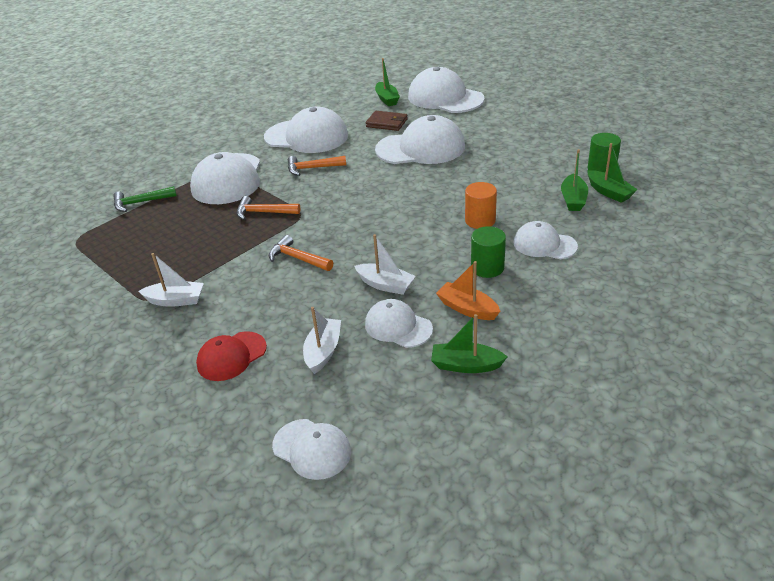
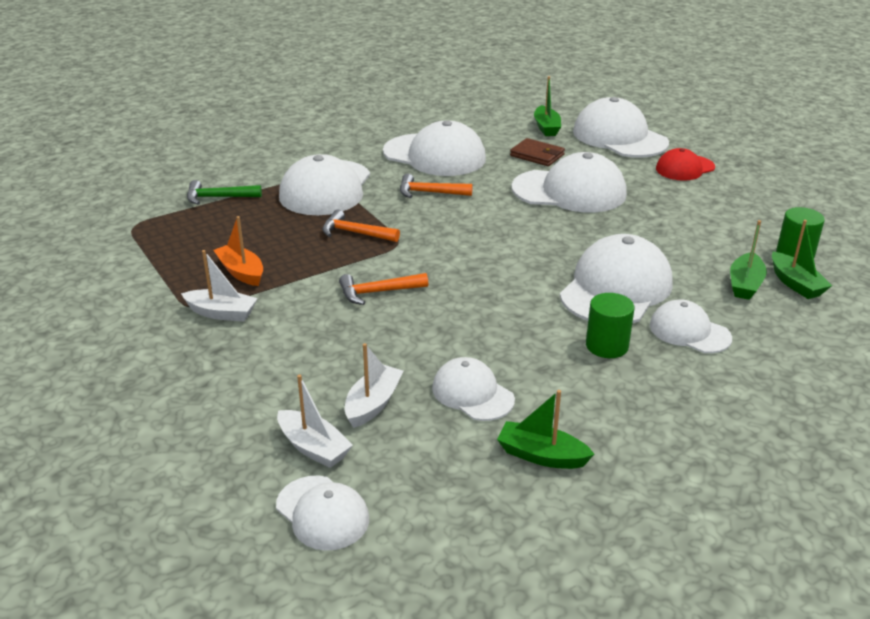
camera: 10 degrees right, 5 degrees down
red cap [196,331,267,381] -> red cap moved to [656,148,715,181]
orange hammer [269,235,333,271] -> orange hammer turned 60 degrees counterclockwise [339,273,428,305]
white boat [355,234,416,295] -> white boat moved to [277,375,353,468]
orange boat [436,261,500,320] -> orange boat moved to [213,216,263,286]
orange cylinder [465,182,497,229] -> white cap [560,234,673,323]

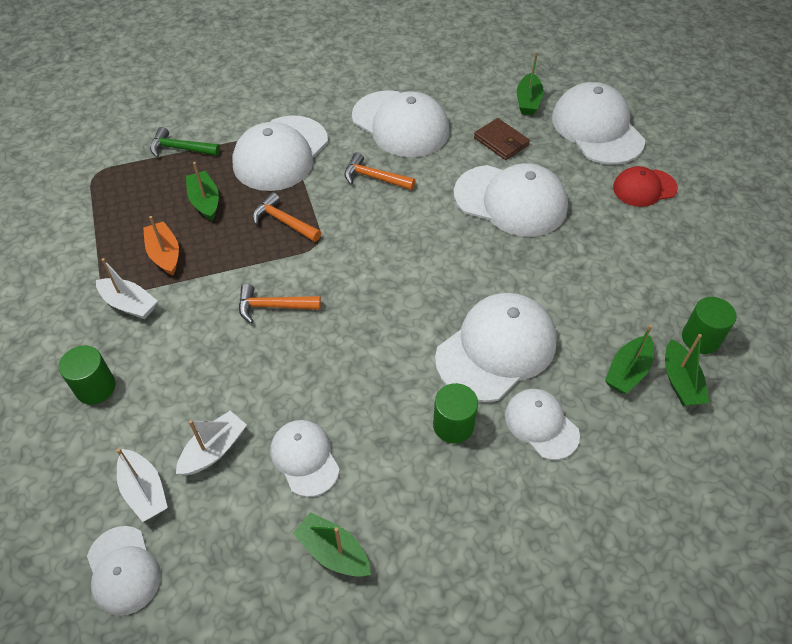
camera: 15 degrees right, 20 degrees up
none -> green cylinder [59,346,116,404]
none -> green boat [186,162,219,221]

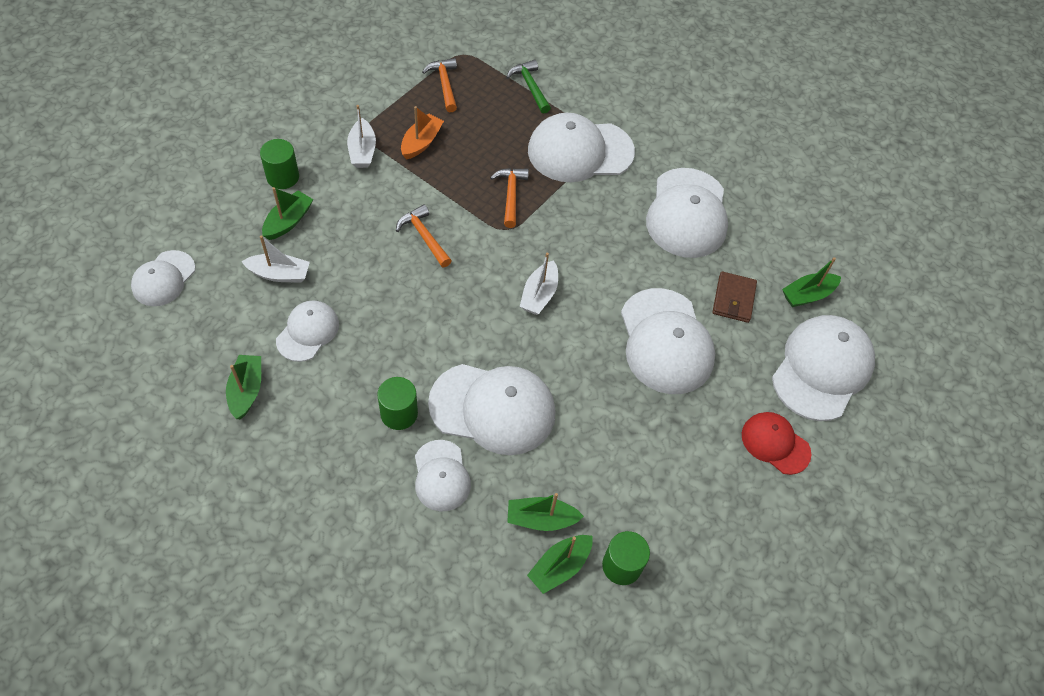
camera: 50 degrees right, 5 degrees up
white boat [116,448,168,522] -> white boat moved to [520,253,558,315]
green boat [186,162,219,221] -> green boat moved to [262,187,314,240]
orange hammer [345,152,415,190] -> orange hammer moved to [422,58,457,112]
white cap [505,389,580,460] -> white cap turned 150 degrees clockwise [415,440,471,511]

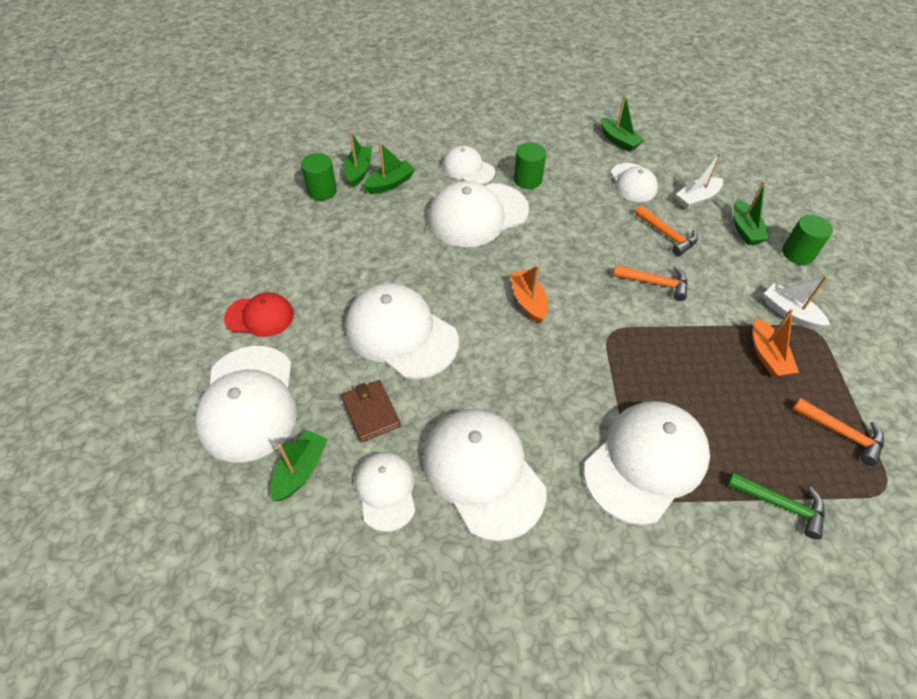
camera: 145 degrees right, 5 degrees down
white cap [131,250,195,306] -> white cap moved to [355,452,415,532]
orange hammer [490,168,529,228] -> orange hammer moved to [635,205,698,256]
white boat [520,253,558,315] -> orange boat [510,265,548,323]

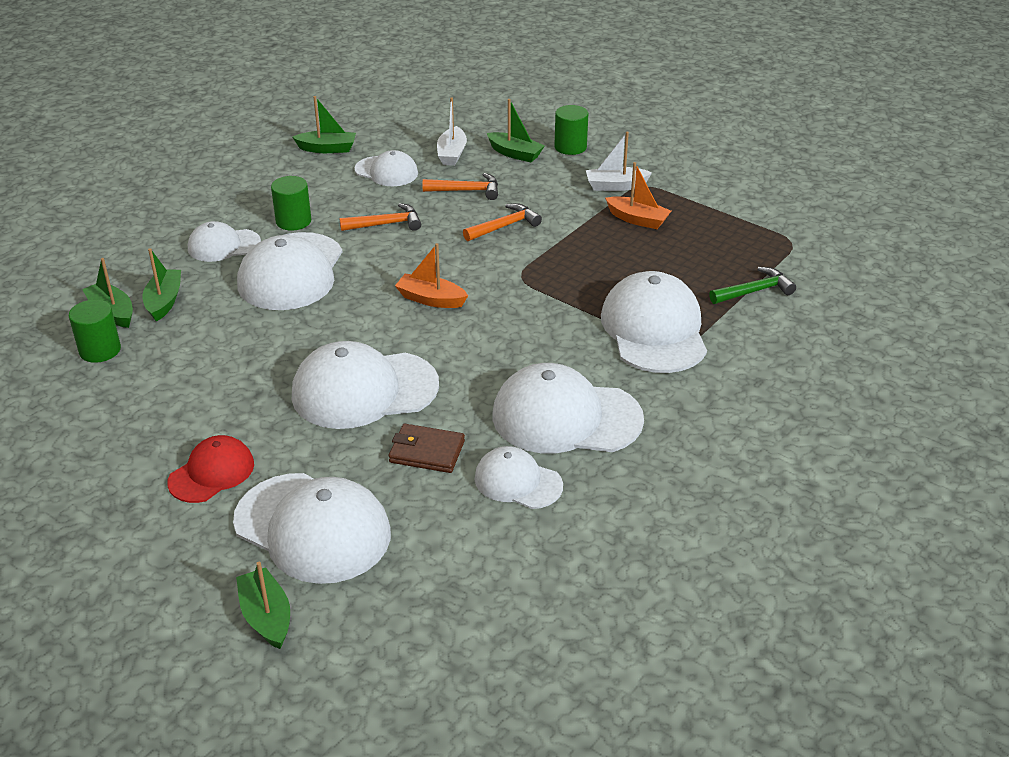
camera: 50 degrees left, 15 degrees down
green boat [270,430,328,501] -> green boat moved to [236,562,290,649]
orange hammer [792,398,884,466] -> orange hammer moved to [339,203,421,231]

